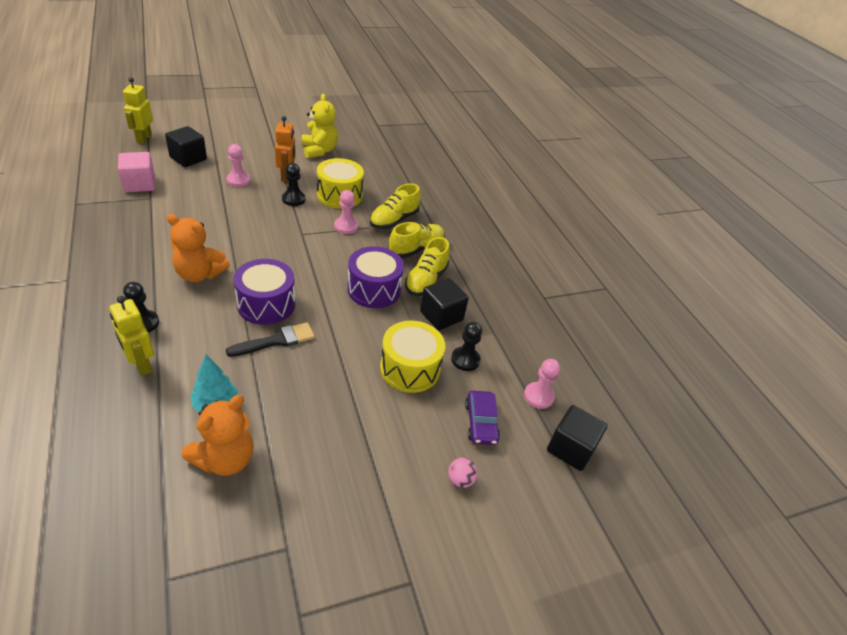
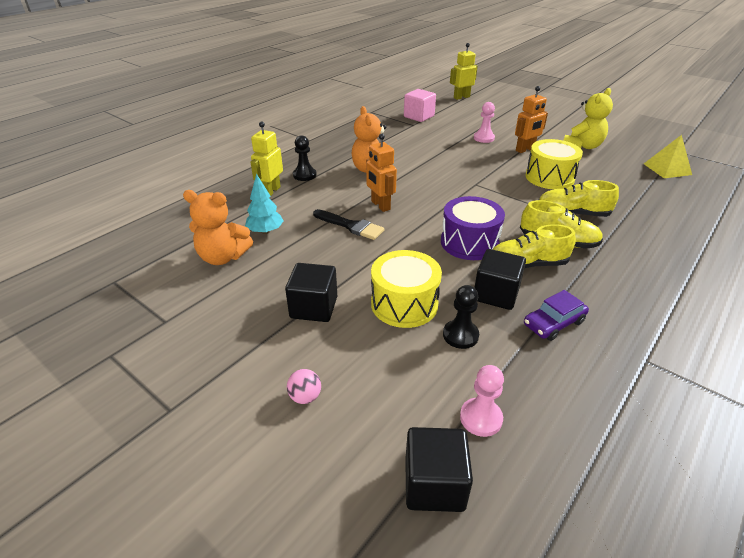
camera: 65 degrees right, 5 degrees down
black cube [165,126,207,167] -> black cube moved to [285,263,337,322]
purple drum [233,259,295,325] -> orange robot [366,134,397,212]
black pawn [282,163,305,206] -> none
pink pawn [334,190,358,234] -> none
purple car [465,391,500,445] -> purple car moved to [524,290,589,341]
none -> yellow pyramid [644,135,692,178]

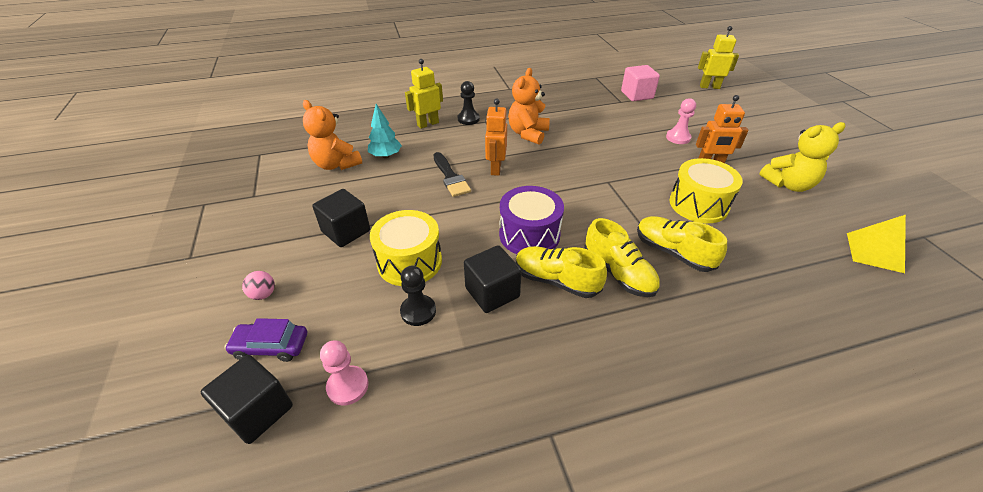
camera: 35 degrees right, 5 degrees up
purple car [524,290,589,341] -> purple car moved to [225,318,307,362]

